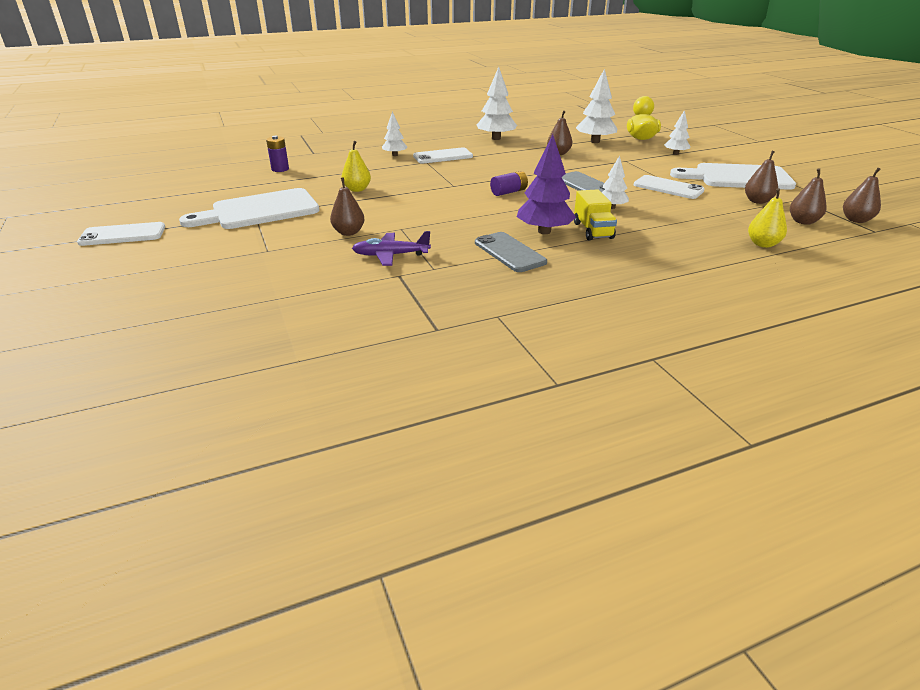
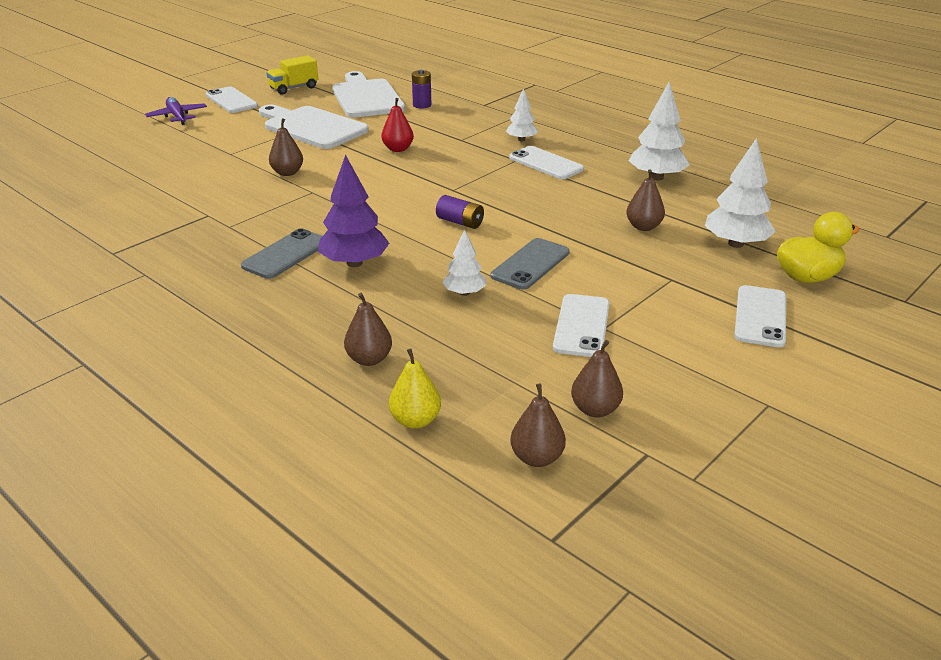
camera: 65 degrees right, 0 degrees up
yellow pear [342,141,371,192] -> red pear [381,98,414,152]
purple plane [352,231,431,266] -> purple plane moved to [145,97,207,125]
yellow truck [574,189,617,241] -> yellow truck moved to [266,55,318,95]
white tree [664,110,690,155] -> white phone [734,285,786,347]
white cutting board [670,163,796,190] -> white cutting board moved to [332,71,405,118]
brown pear [843,168,881,223] -> brown pear moved to [344,293,392,366]

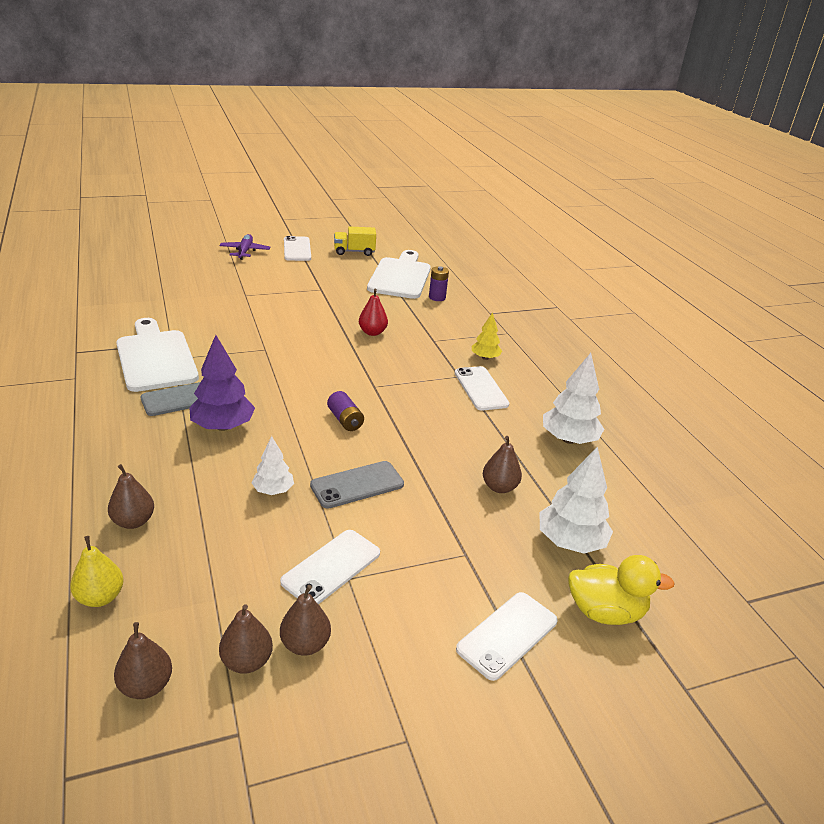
camera: 25 degrees right, 0 degrees up
white cutting board [259,105,369,149] -> white cutting board moved to [116,318,199,392]
brown pear [269,118,303,176] -> brown pear moved to [280,585,331,656]
white tree [506,88,538,141] -> yellow tree [472,312,502,360]

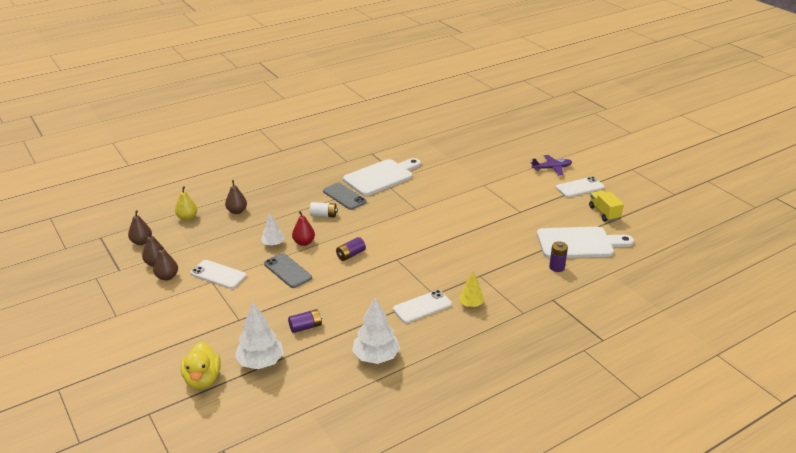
camera: 80 degrees right, 0 degrees up
purple tree [189,335,255,431] -> white battery [310,202,338,217]
red pear [359,289,388,336] -> red pear moved to [292,211,315,246]
white phone [456,592,558,681] -> none
brown pear [483,436,522,493] -> purple battery [288,309,322,333]

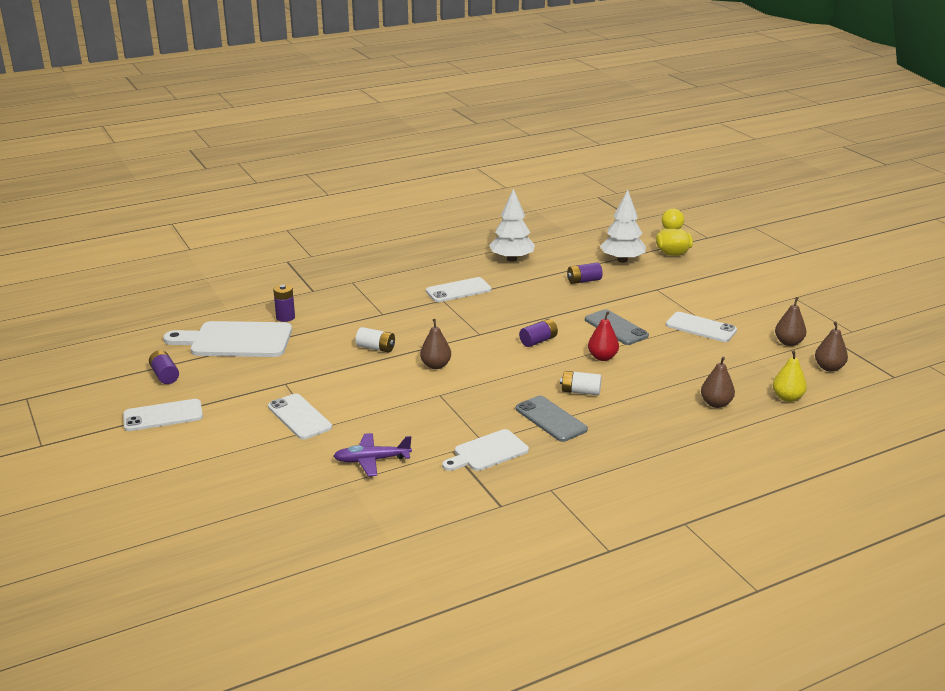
camera: 175 degrees left, 5 degrees down
brown pear [153,245,178,281] -> brown pear moved to [420,319,451,369]
white tree [261,213,284,246] -> none
white cutting board [343,158,421,196] -> white cutting board [442,429,529,471], size x0.60
yellow tree [459,271,485,307] -> none
purple plane [531,155,572,175] -> purple plane moved to [333,433,412,476]
yellow truck [589,190,624,222] -> purple battery [149,350,179,384]
none -> white phone [268,394,332,440]
none -> white battery [356,327,395,352]

